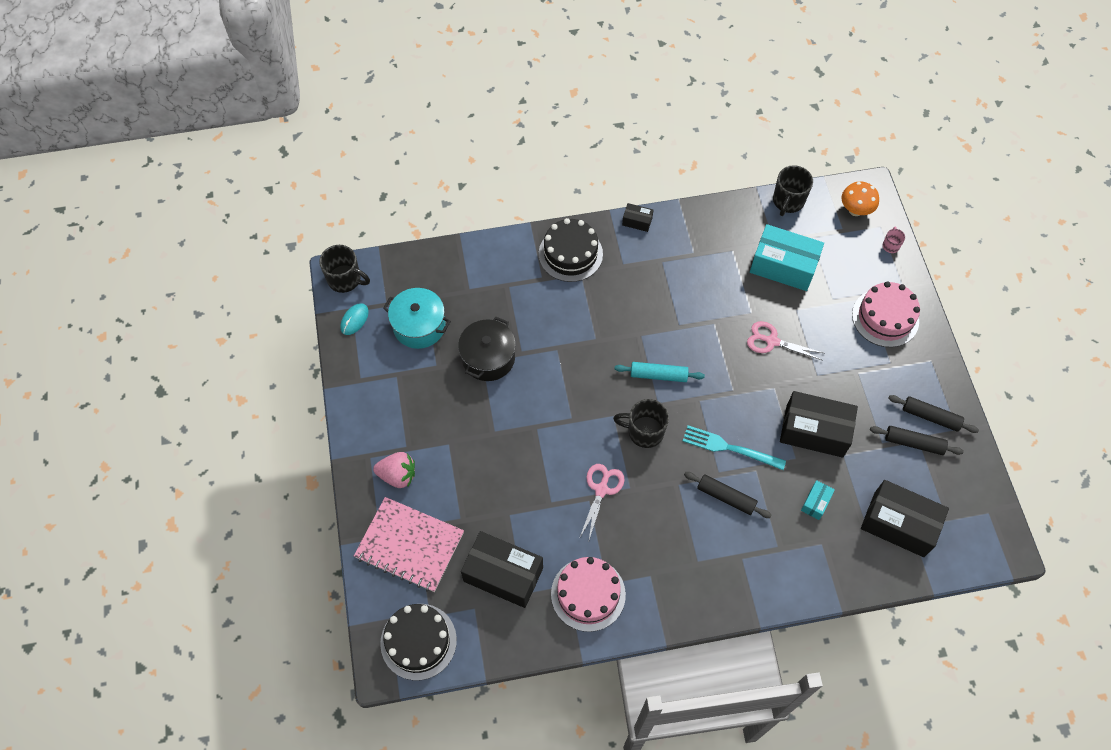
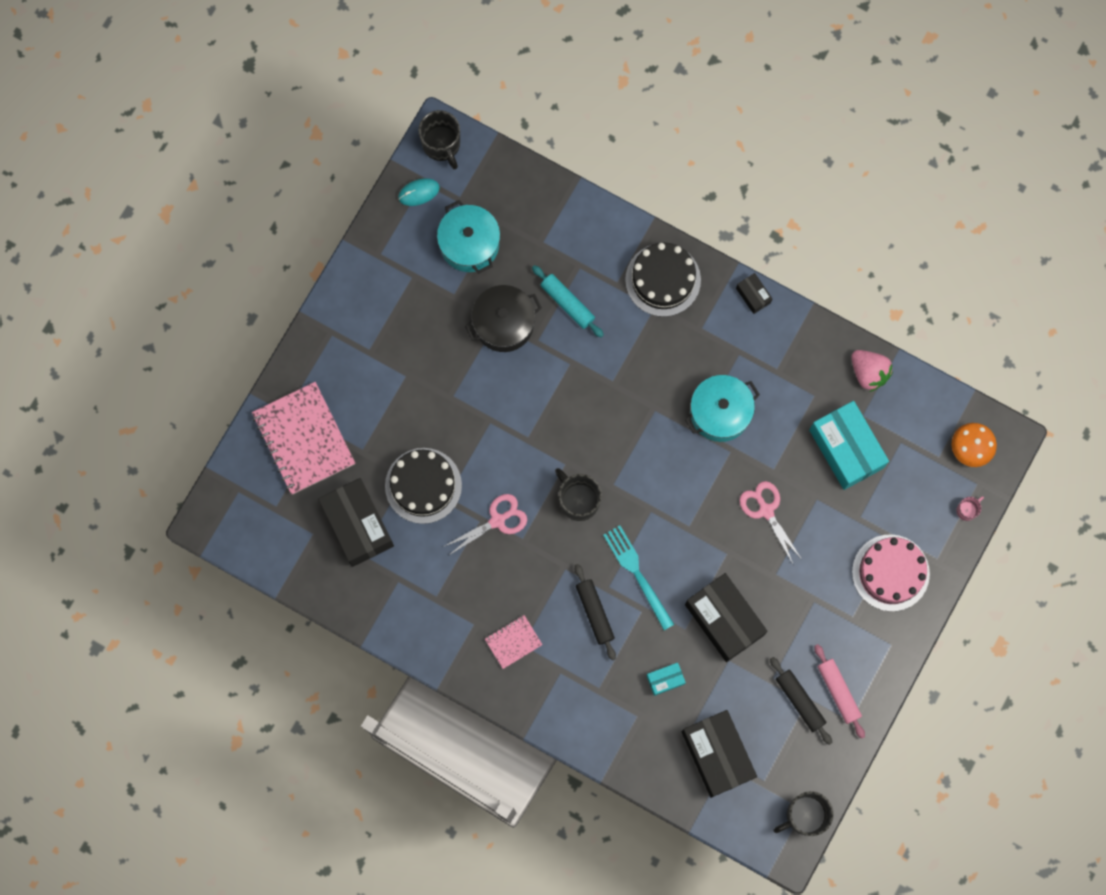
camera: 40 degrees right, 15 degrees up
pink strawberry [373,452,415,488] -> pink strawberry moved to [851,350,893,392]
black cake [380,604,457,680] -> black cake moved to [385,448,462,524]
pink cake [551,557,626,632] -> none
turquoise rolling pin [615,362,705,382] -> turquoise rolling pin moved to [532,265,604,338]
black mug [773,165,813,216] -> black mug moved to [774,791,834,836]
black rolling pin [888,395,979,433] -> pink rolling pin [814,644,865,739]
none -> pink notebook [485,615,543,669]
none -> turquoise pot [685,375,760,442]

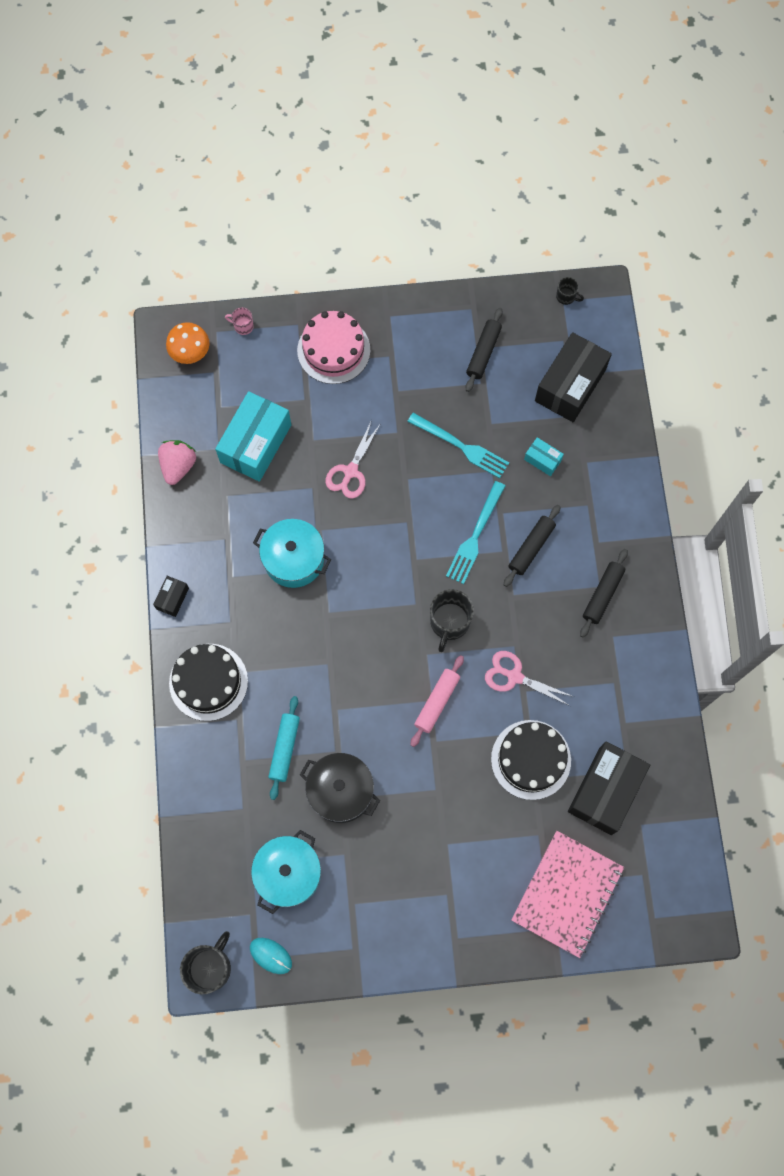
camera: 125 degrees left, 5 degrees down
pink notebook [485,615,543,669] -> black rolling pin [580,549,628,638]
black box [685,573,768,662] -> turquoise fork [407,413,509,478]
black mug [774,791,834,836] -> black mug [556,277,584,305], size x0.52
pink rolling pin [814,644,865,739] -> pink rolling pin moved to [411,655,464,747]

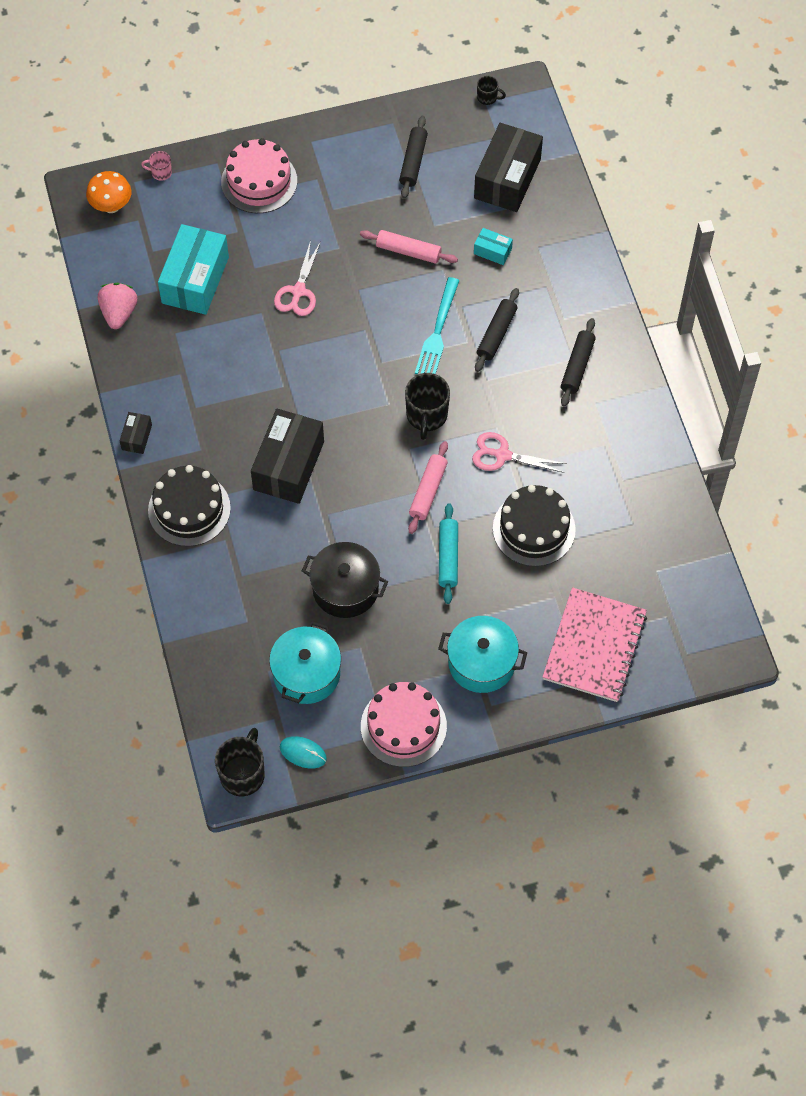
camera: 10 degrees left, 10 degrees down
turquoise pot [253,519,331,588] -> turquoise pot moved to [438,616,527,693]
turquoise rolling pin [268,696,300,800] -> turquoise rolling pin moved to [439,503,458,604]
turquoise fork [407,413,509,478] -> pink rolling pin [360,230,458,264]
black box [568,741,650,835] -> black box moved to [251,409,324,504]
none -> pink cake [361,682,447,767]

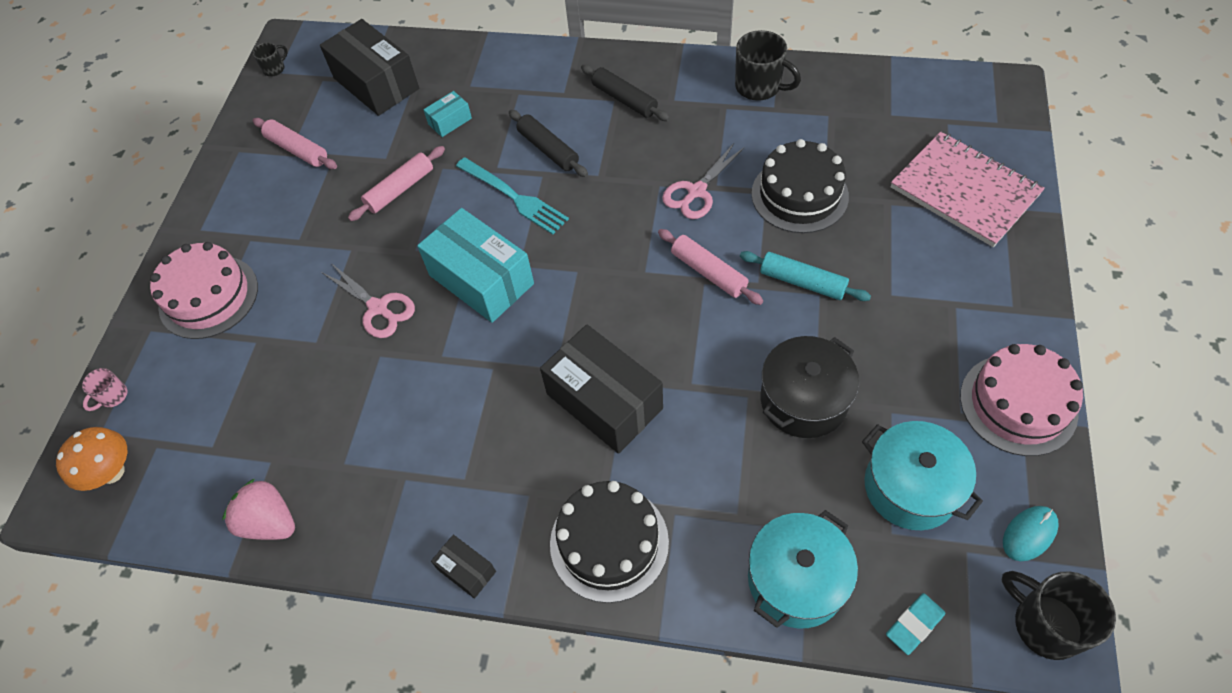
camera: 60 degrees left, 5 degrees down
turquoise box [158,224,229,315] -> turquoise box moved to [417,208,534,323]
black rolling pin [399,116,428,199] -> pink rolling pin [253,118,337,169]
black mug [405,373,450,440] -> black mug moved to [735,30,801,101]
turquoise pot [438,616,527,693] -> turquoise pot moved to [748,510,858,628]
none -> turquoise eraser [886,593,945,655]

